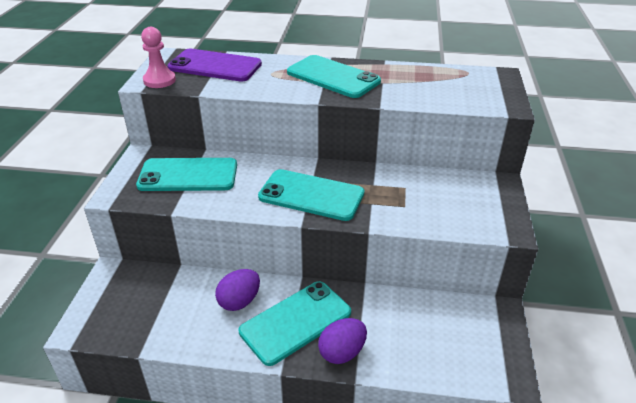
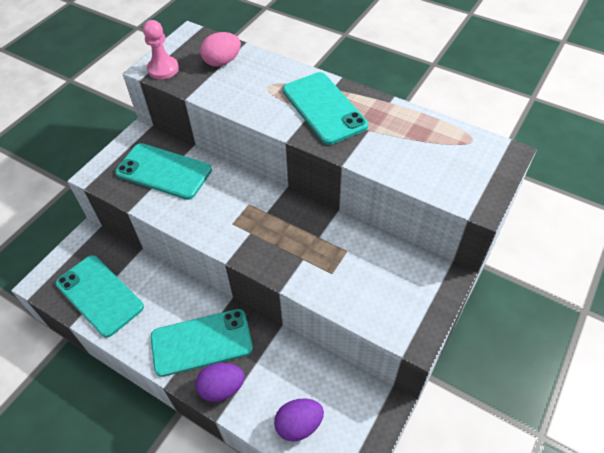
camera: 25 degrees right, 15 degrees up
purple phone [168,49,262,81] -> pink egg [200,32,241,67]
purple egg [215,269,260,311] -> purple egg moved to [274,398,324,442]
turquoise phone [258,169,364,221] -> turquoise phone moved to [56,255,144,338]

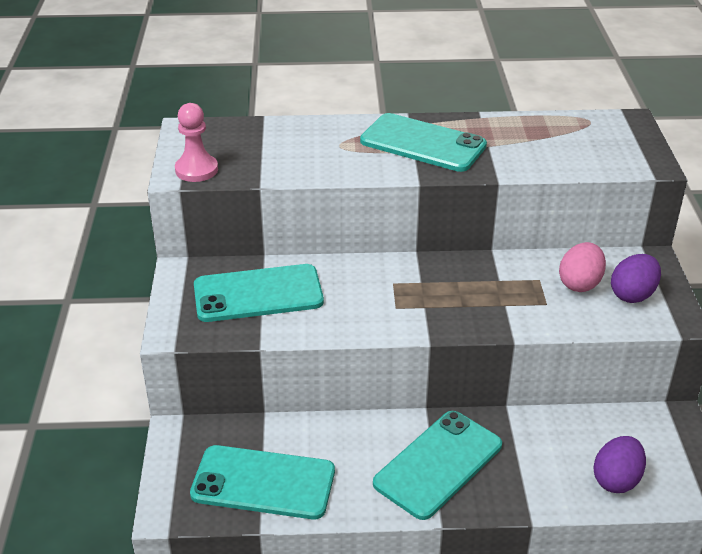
camera: 35 degrees left, 15 degrees down
purple egg [196,363,245,402] -> purple egg moved to [611,254,661,303]
pink egg [200,32,241,67] -> pink egg moved to [559,242,606,292]

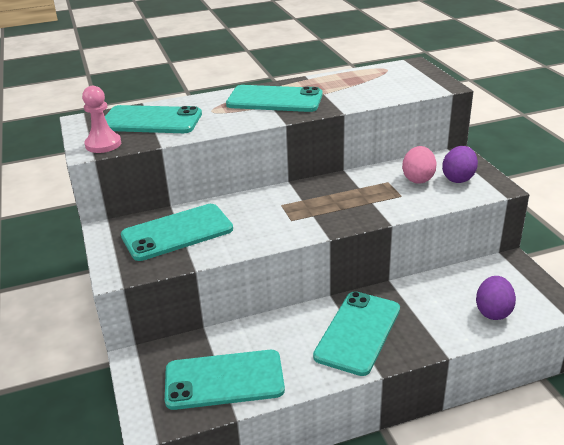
camera: 15 degrees left, 5 degrees down
none -> turquoise phone [105,105,202,133]

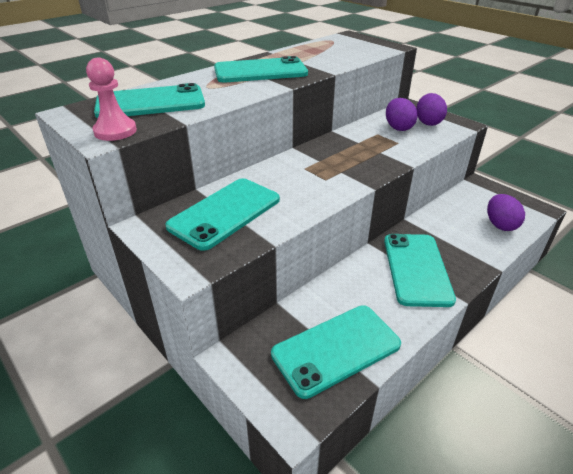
camera: 25 degrees left, 5 degrees up
pink egg [402,146,437,184] -> purple egg [386,98,418,131]

